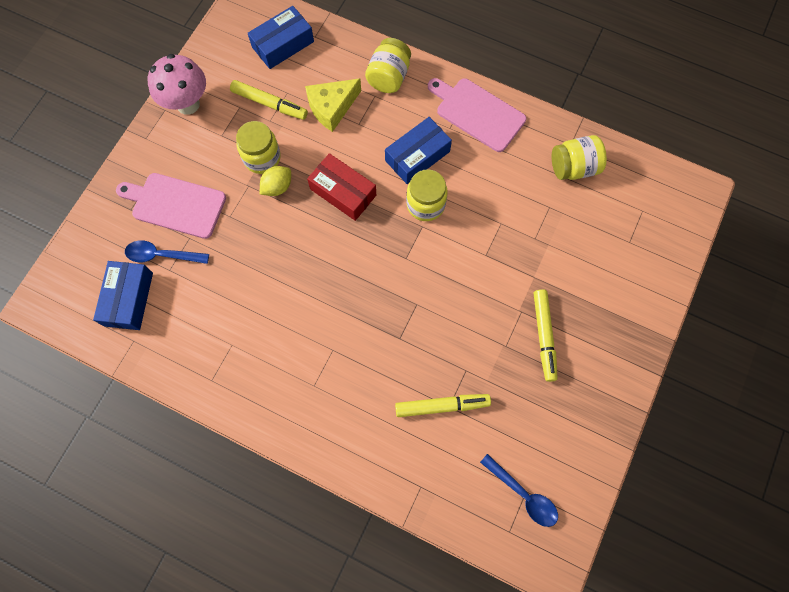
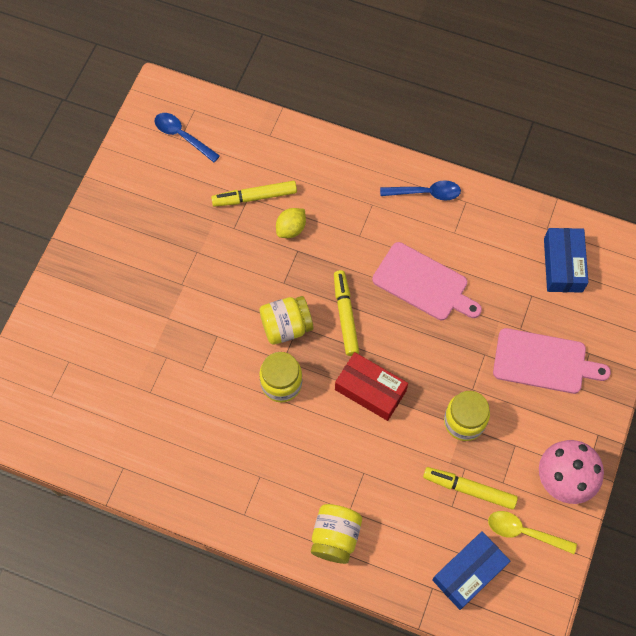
camera: 175 degrees right, 5 degrees down
blue spoon [125,240,209,264] -> blue spoon moved to [380,180,461,200]
yellow lemon [260,166,291,196] -> yellow lemon moved to [276,208,306,238]
yellow cheese [305,78,361,132] -> none
blue box [385,117,452,184] -> none
pink cutting board [428,78,526,152] -> pink cutting board moved to [372,242,482,320]
yellow marker [534,289,558,382] -> yellow marker moved to [334,270,359,356]
yellow jar [552,135,607,180] -> yellow jar moved to [260,296,313,345]
none -> yellow spoon [488,511,577,554]

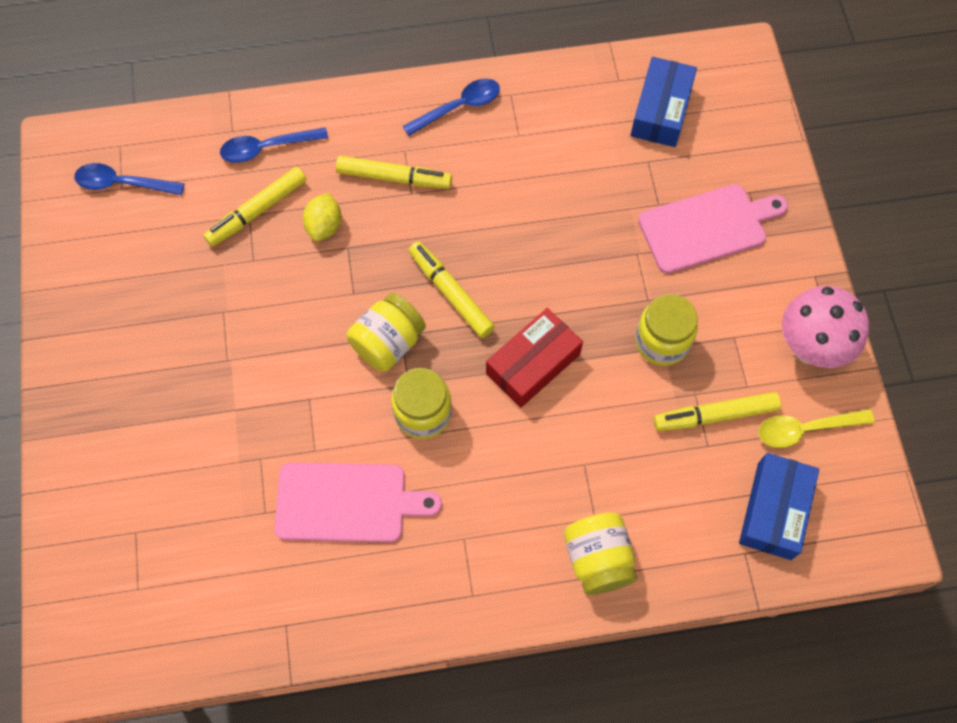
camera: 30 degrees left, 0 degrees up
red box [335,352,408,421] -> red box turned 45 degrees counterclockwise [486,308,583,408]
pink cutting board [372,242,482,320] -> pink cutting board moved to [274,462,442,543]
blue box [544,228,589,293] -> blue box turned 45 degrees clockwise [631,57,697,147]
none -> blue spoon [220,127,328,163]
none -> yellow marker [336,156,452,189]

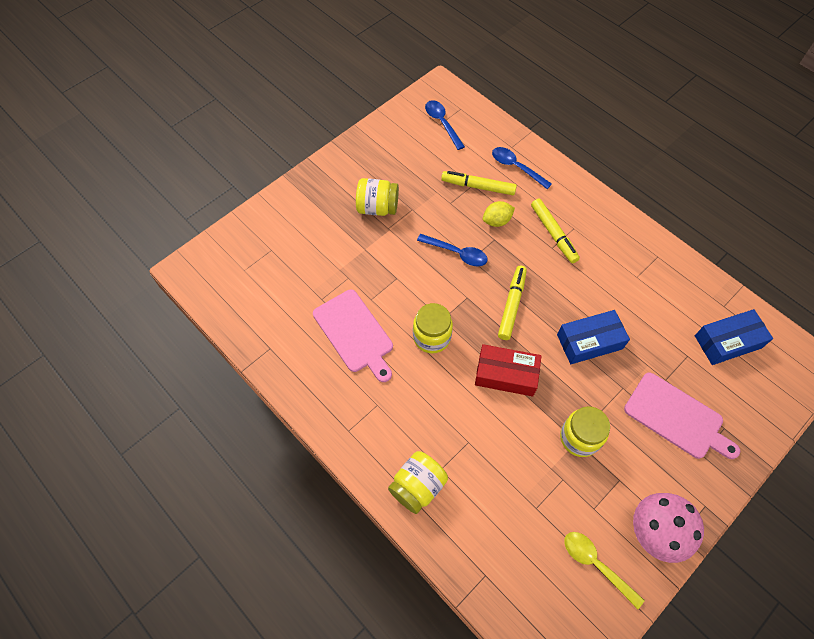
camera: 55 degrees right, 5 degrees down
yellow jar [347,293,426,372] -> yellow jar moved to [356,178,399,216]
blue spoon [403,79,500,136] -> blue spoon moved to [417,234,488,266]
yellow marker [653,392,781,431] -> none
blue box [739,453,819,560] -> blue box moved to [557,310,630,364]

